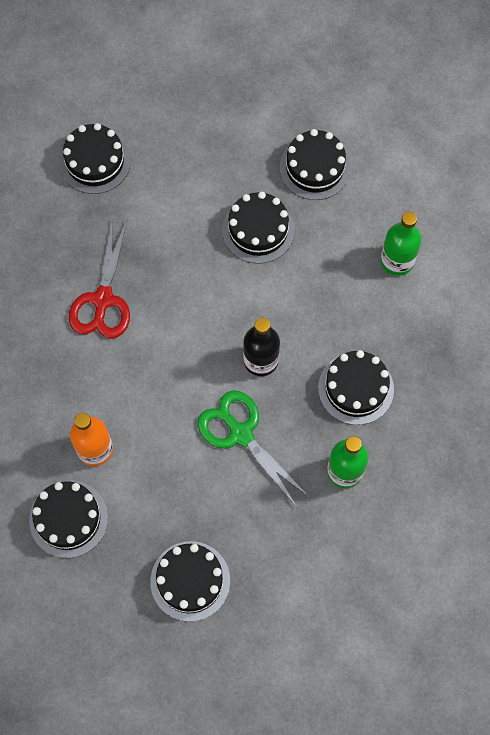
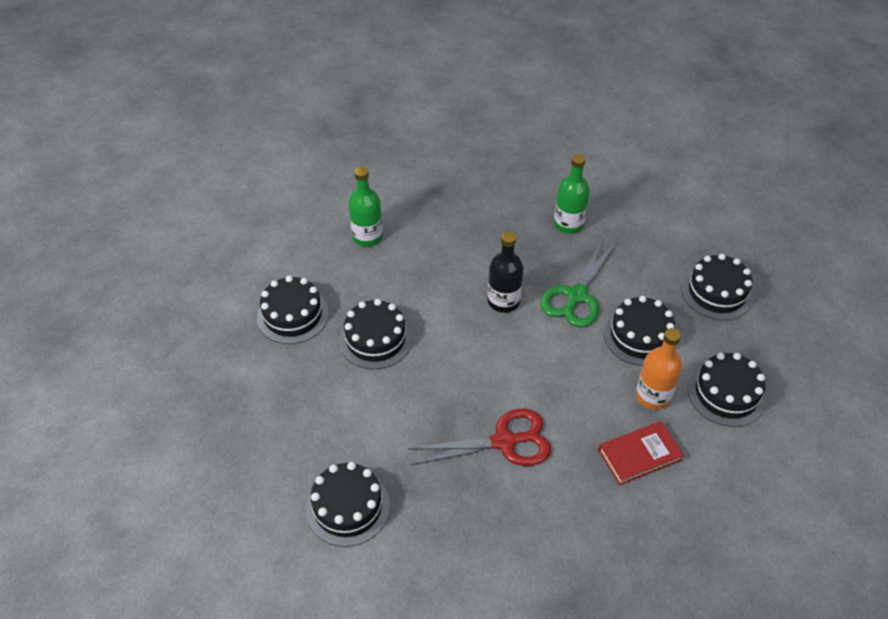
camera: 110 degrees left, 20 degrees down
black cake [318,350,394,425] -> black cake moved to [603,296,675,366]
none -> red book [598,421,684,485]

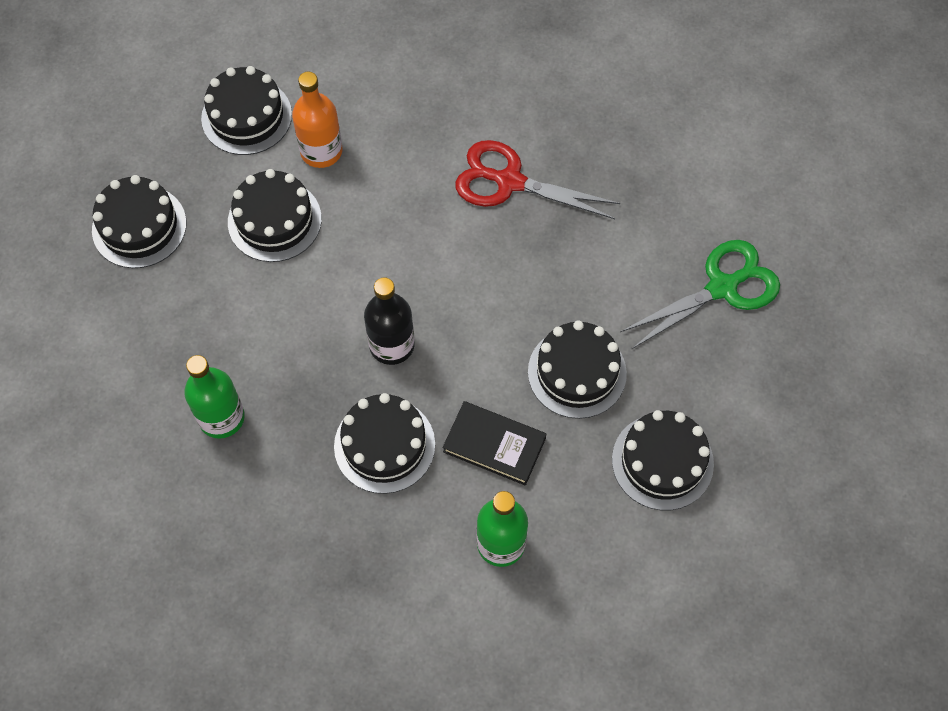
camera: 150 degrees left, 15 degrees up
black cake [306,462,390,547] -> black cake moved to [334,393,435,494]
green scissors [541,239,617,328] -> green scissors moved to [621,240,780,349]
red book [598,421,684,485] -> none
none -> black book [443,401,546,486]

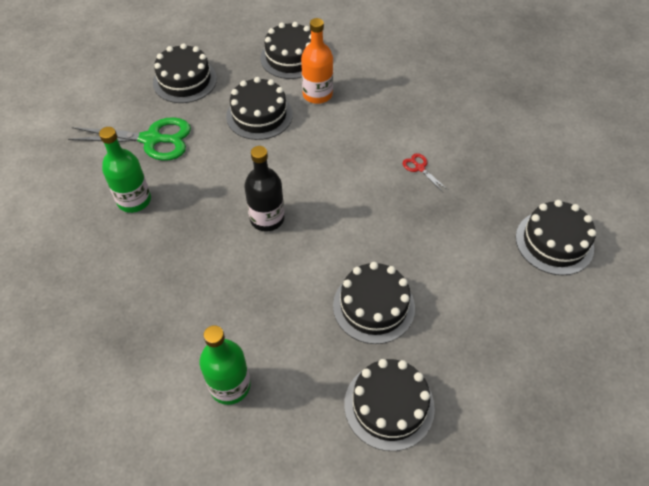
camera: 35 degrees right, 10 degrees down
black cake [334,393,435,494] -> black cake moved to [516,200,596,275]
black book [443,401,546,486] -> none
red scissors [455,140,620,219] -> red scissors [403,153,448,192], size x0.44
green scissors [621,240,780,349] -> green scissors moved to [68,117,191,161]

